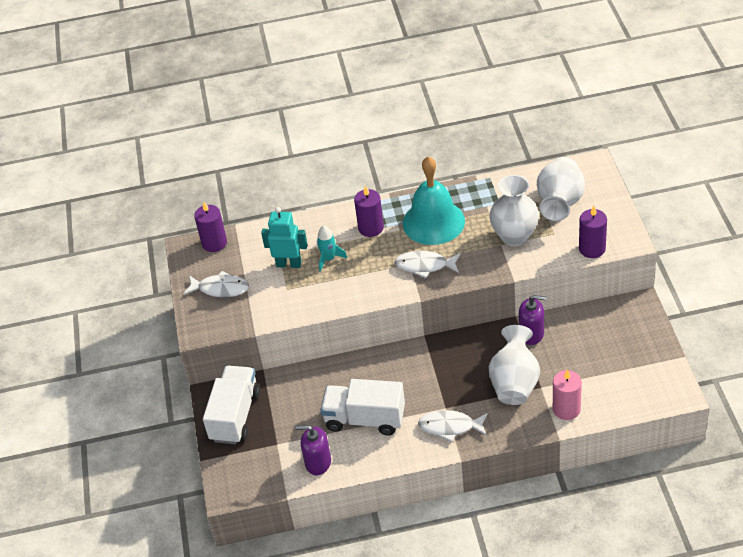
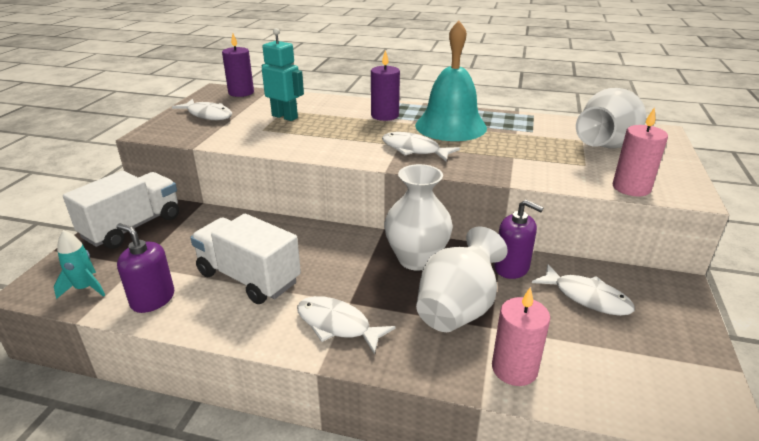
camera: 20 degrees right, 15 degrees down
turquoise rocket [317,225,347,272] -> turquoise rocket moved to [54,230,105,299]
white vase [489,175,539,246] -> white vase moved to [384,164,453,271]
purple candle [579,206,607,258] -> pink candle [613,107,668,197]
none -> white fish [532,264,635,316]

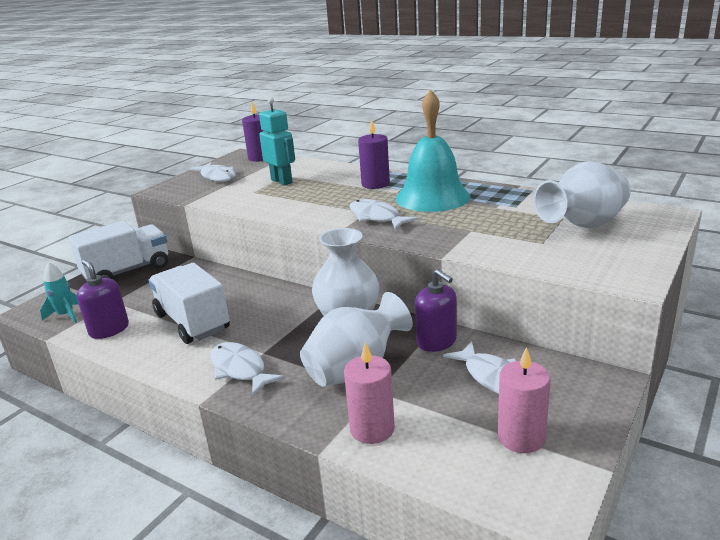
camera: 20 degrees right, 5 degrees down
pink candle [613,107,668,197] -> pink candle moved to [498,347,550,453]

